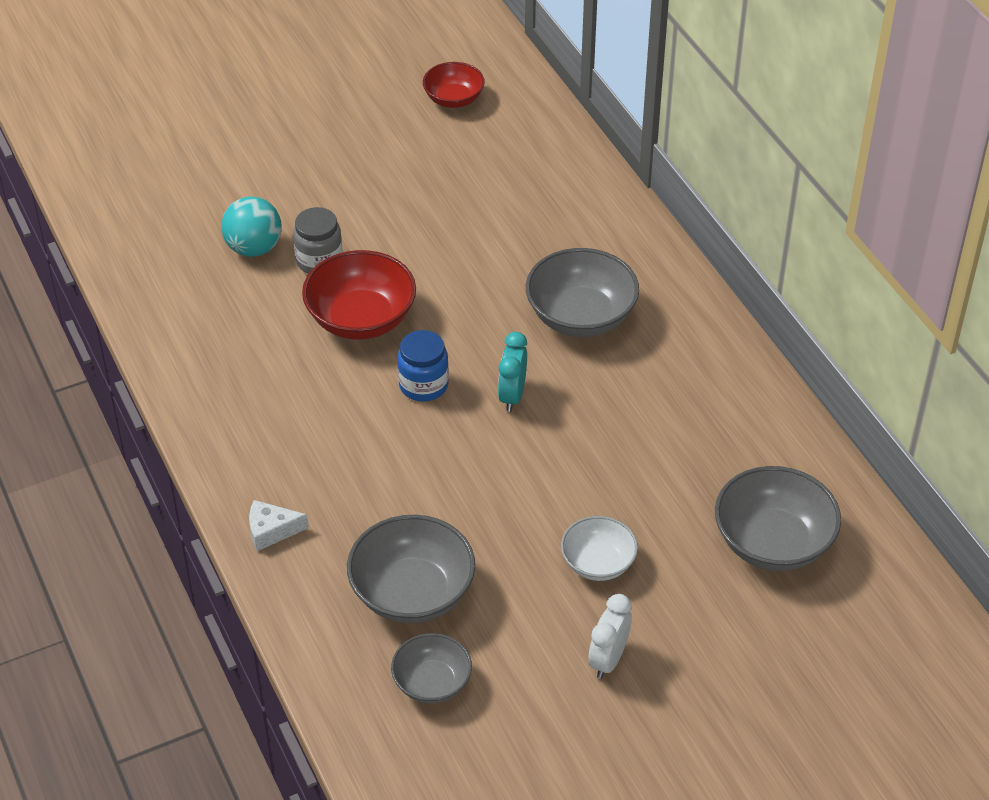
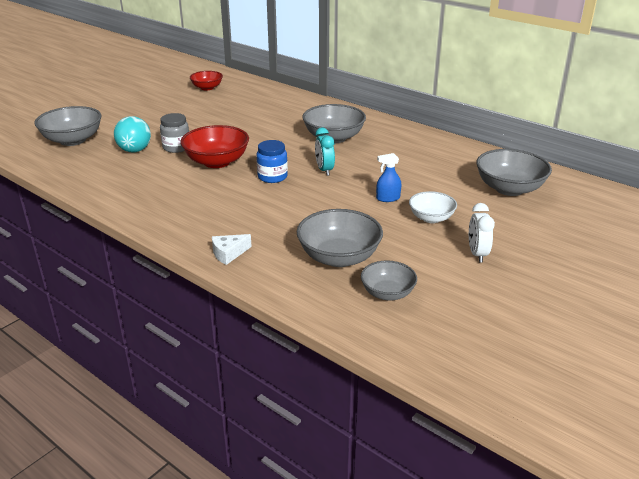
camera: 25 degrees left, 15 degrees down
none -> grey bowl [34,106,102,146]
none -> blue spray bottle [376,153,401,202]

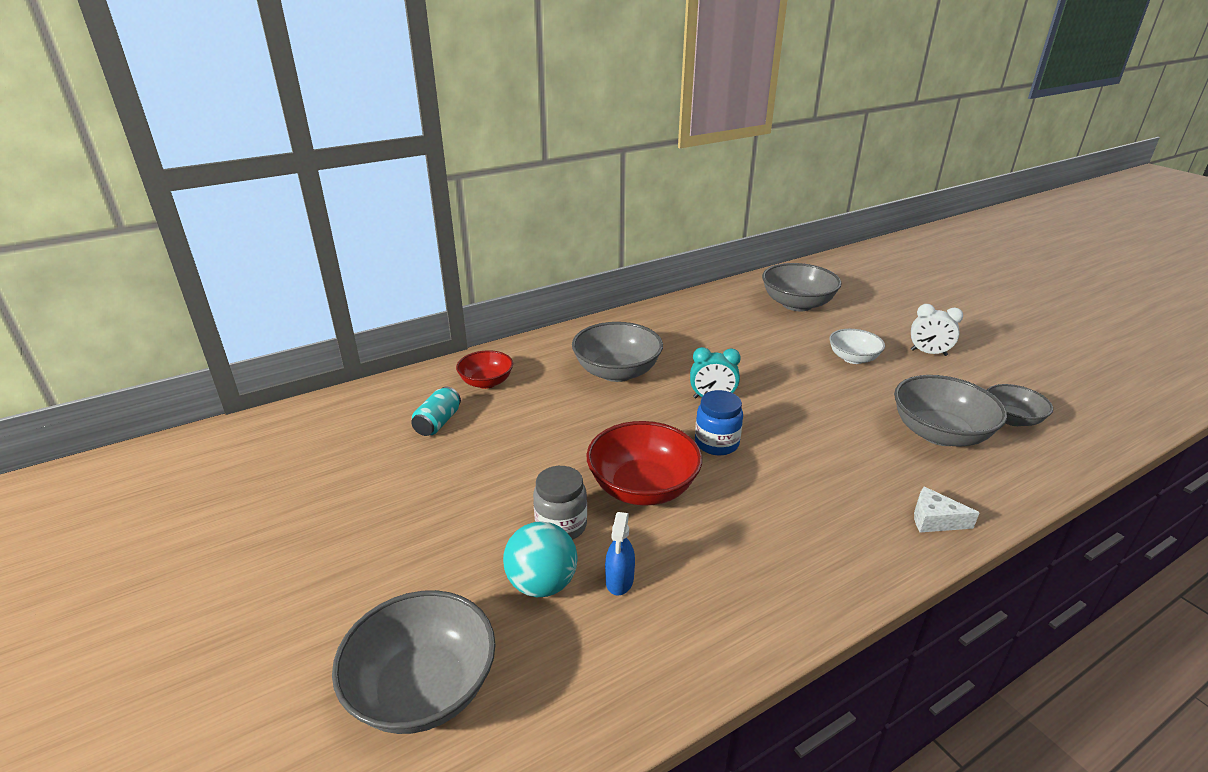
camera: 70 degrees left, 0 degrees up
red bowl [190,71,223,91] -> red bowl moved to [456,350,513,389]
white cheese [212,234,252,265] -> white cheese turned 120 degrees clockwise [914,487,980,532]
blue spray bottle [376,153,401,202] -> blue spray bottle moved to [605,512,635,595]
none -> turquoise can [411,387,461,436]

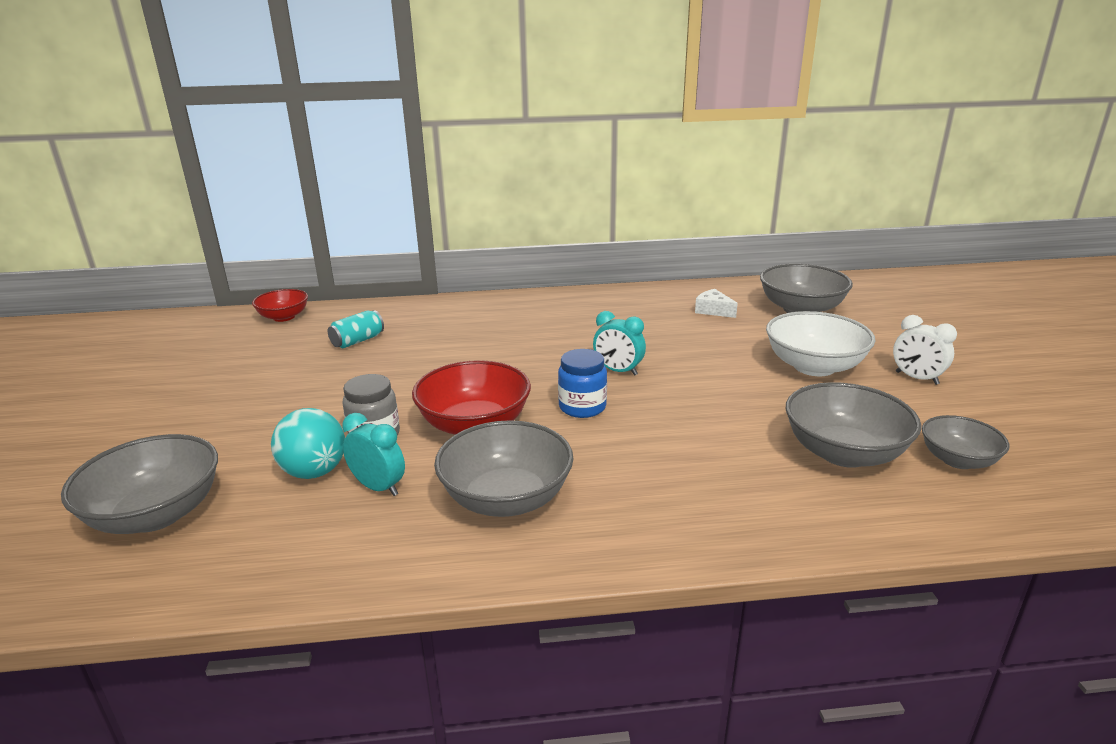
camera: 25 degrees right, 5 degrees down
red bowl [456,350,513,389] -> red bowl moved to [252,289,308,322]
grey bowl [572,322,663,382] -> grey bowl moved to [434,420,573,517]
blue spray bottle [605,512,635,595] -> turquoise clock [342,413,405,496]
white bowl [829,329,885,364] -> white bowl [766,311,876,376], size x1.64
white cheese [914,487,980,532] -> white cheese moved to [695,289,738,318]

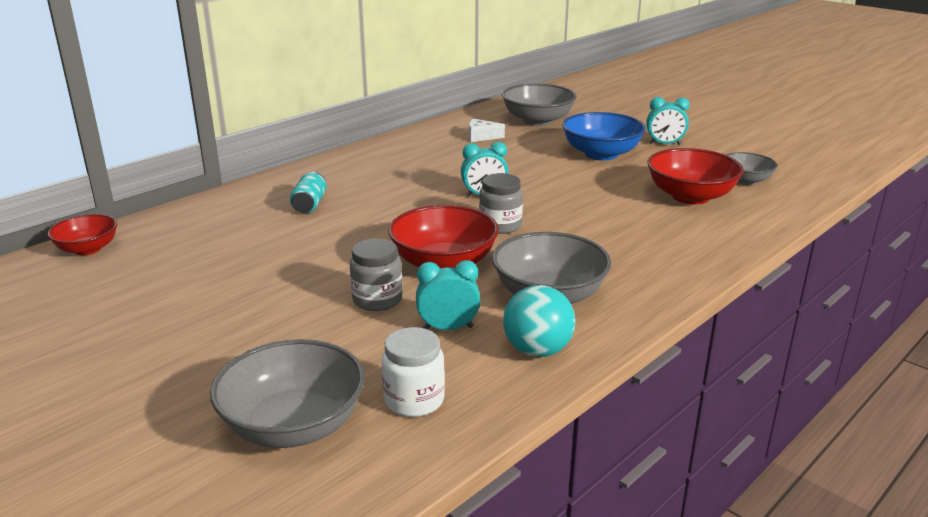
camera: 40 degrees left, 0 degrees up
turquoise ball [271,408,345,479] -> turquoise ball moved to [503,285,575,357]
turquoise can [328,310,384,348] -> turquoise can moved to [290,172,326,213]
blue jar [558,349,607,418] -> grey jar [479,173,523,234]
white bowl [766,311,876,376] -> blue bowl [562,112,646,160]
grey bowl [786,382,922,468] -> red bowl [648,148,744,205]
white clock [893,315,957,385] -> turquoise clock [646,97,690,145]
none -> white jar [382,327,445,417]

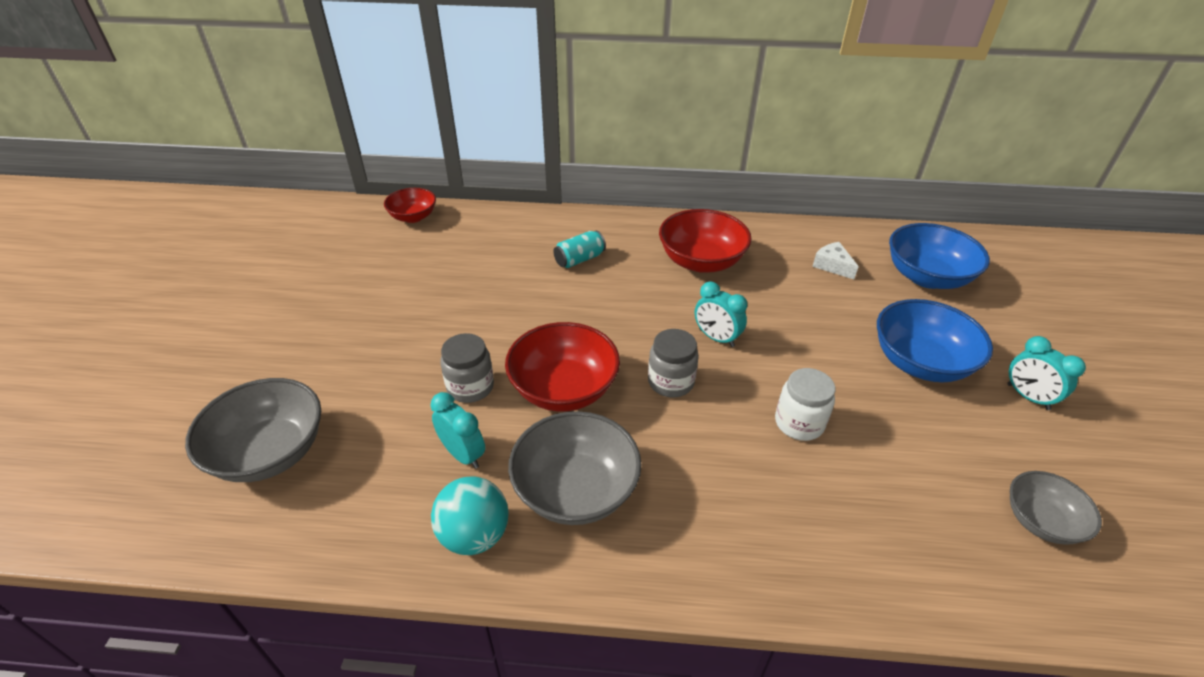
camera: 50 degrees right, 15 degrees up
white jar [382,327,445,417] -> white jar moved to [775,368,835,441]
grey bowl [502,84,576,126] -> blue bowl [889,223,990,289]
red bowl [648,148,744,205] -> red bowl moved to [659,209,752,273]

